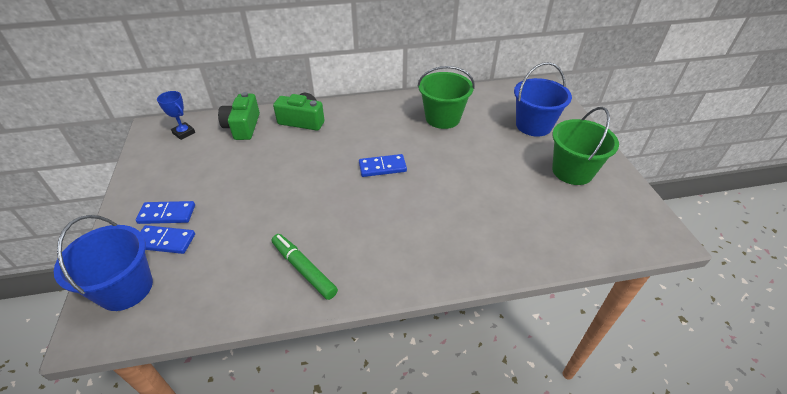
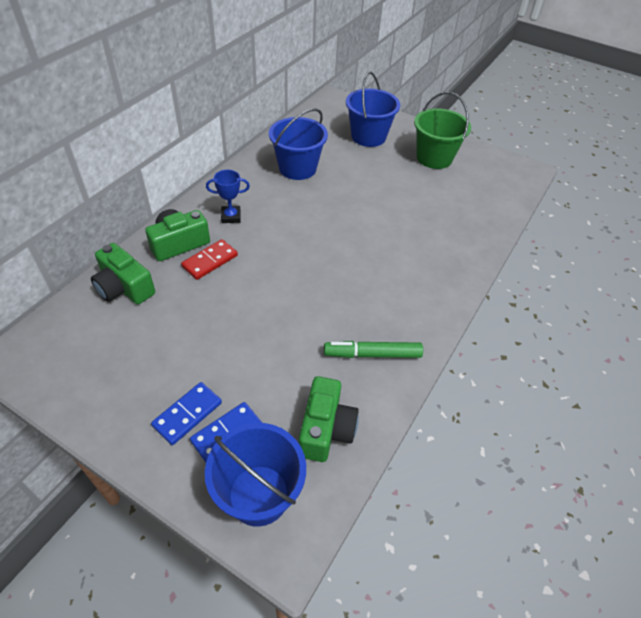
camera: 50 degrees left, 5 degrees up
blue trophy [157,91,195,140] -> blue trophy moved to [206,170,250,223]
blue domino [359,154,407,177] -> none
green bucket [417,66,475,129] -> blue bucket [269,108,328,180]
none -> red domino [181,239,238,280]
none -> green camera [299,376,359,462]

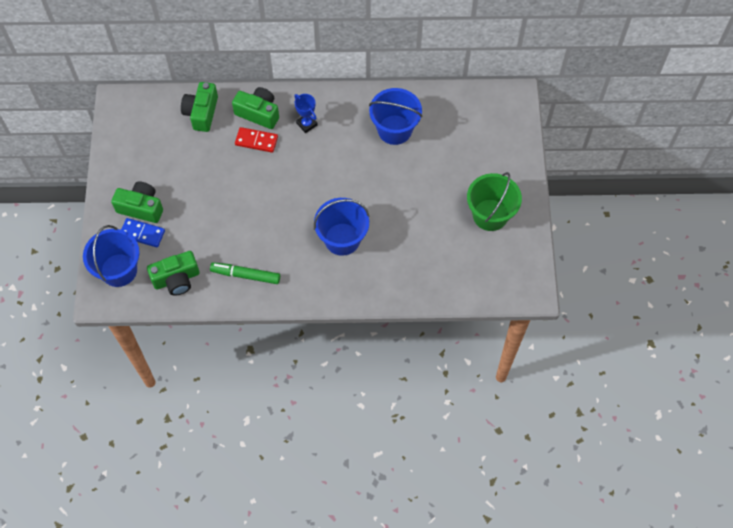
camera: 60 degrees right, 15 degrees up
blue domino [151,382,222,445] -> green camera [111,181,163,223]
green marker [324,341,423,358] -> green marker turned 45 degrees counterclockwise [210,262,280,284]
blue bucket [346,72,400,147] -> blue bucket moved to [314,198,370,256]

